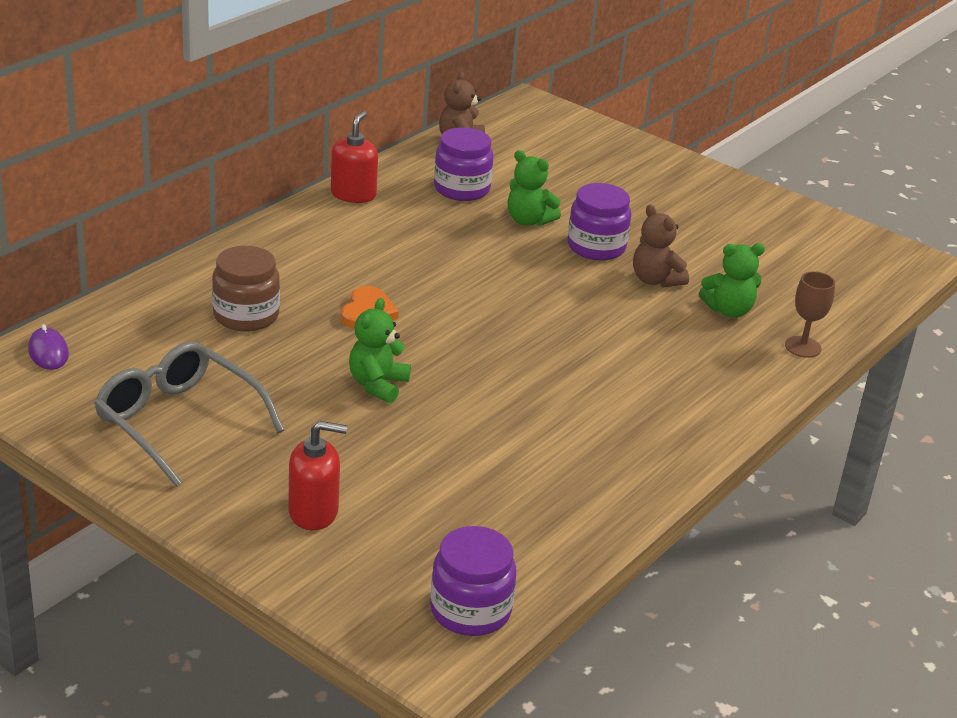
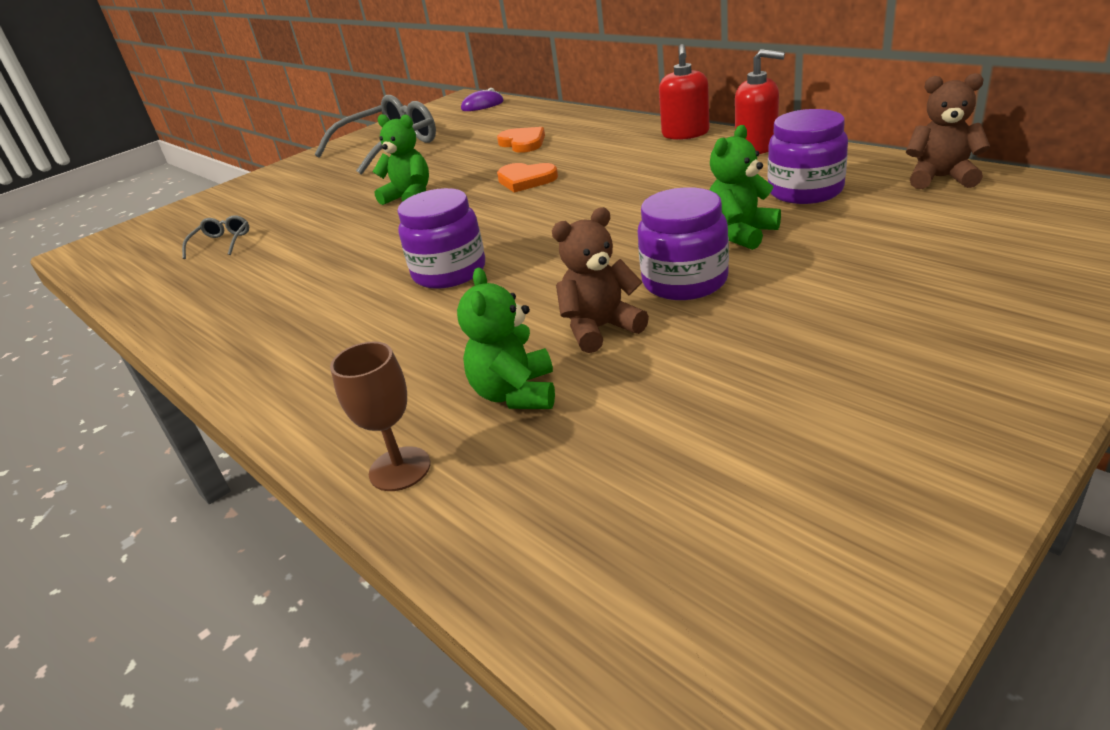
camera: 105 degrees right, 0 degrees up
brown jar [212,246,280,331] -> orange heart [497,127,545,153]
red soap dispenser [288,421,347,530] -> red soap dispenser moved to [659,44,710,140]
purple jar [430,526,516,636] -> purple jar moved to [397,188,485,289]
none -> grey glasses [182,215,249,259]

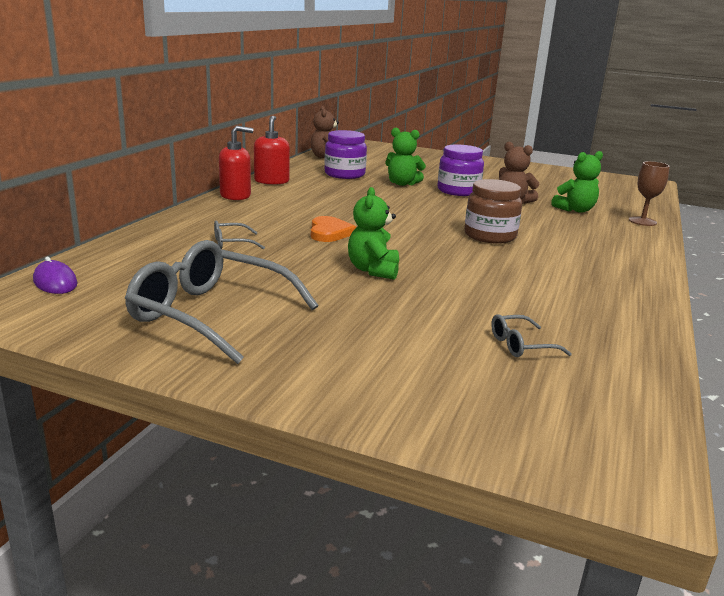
camera: 120 degrees left, 10 degrees down
purple jar [397,188,485,289] -> brown jar [464,179,522,244]
orange heart [497,127,545,153] -> grey glasses [214,221,265,250]

